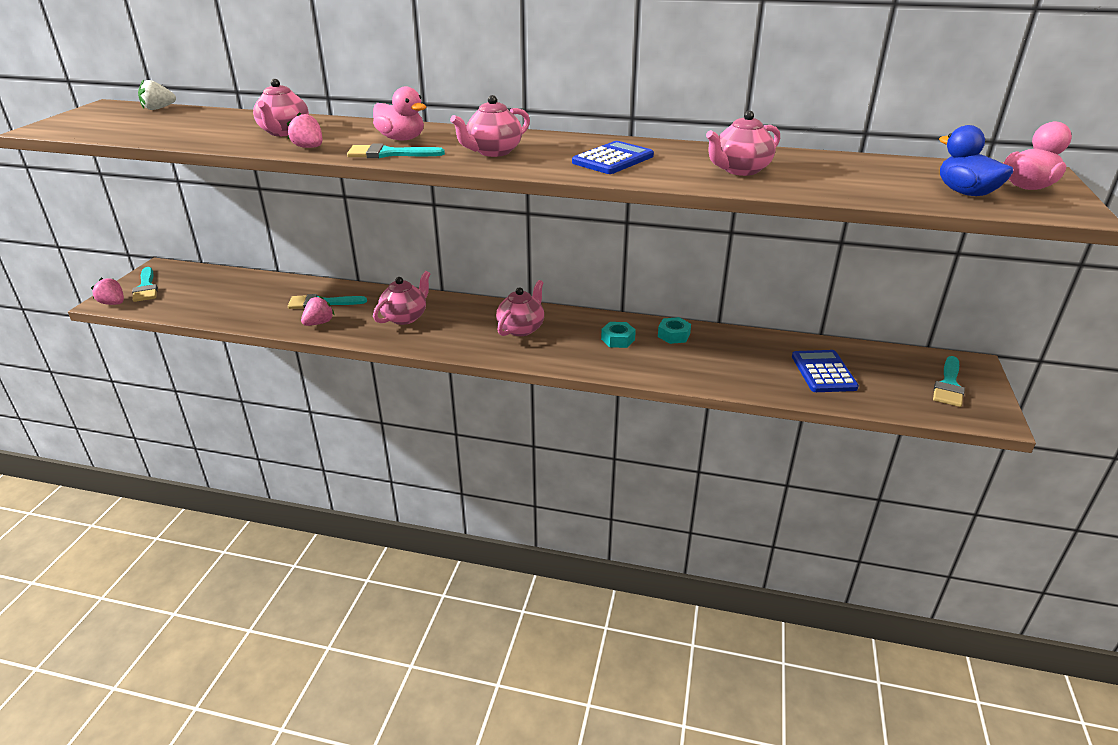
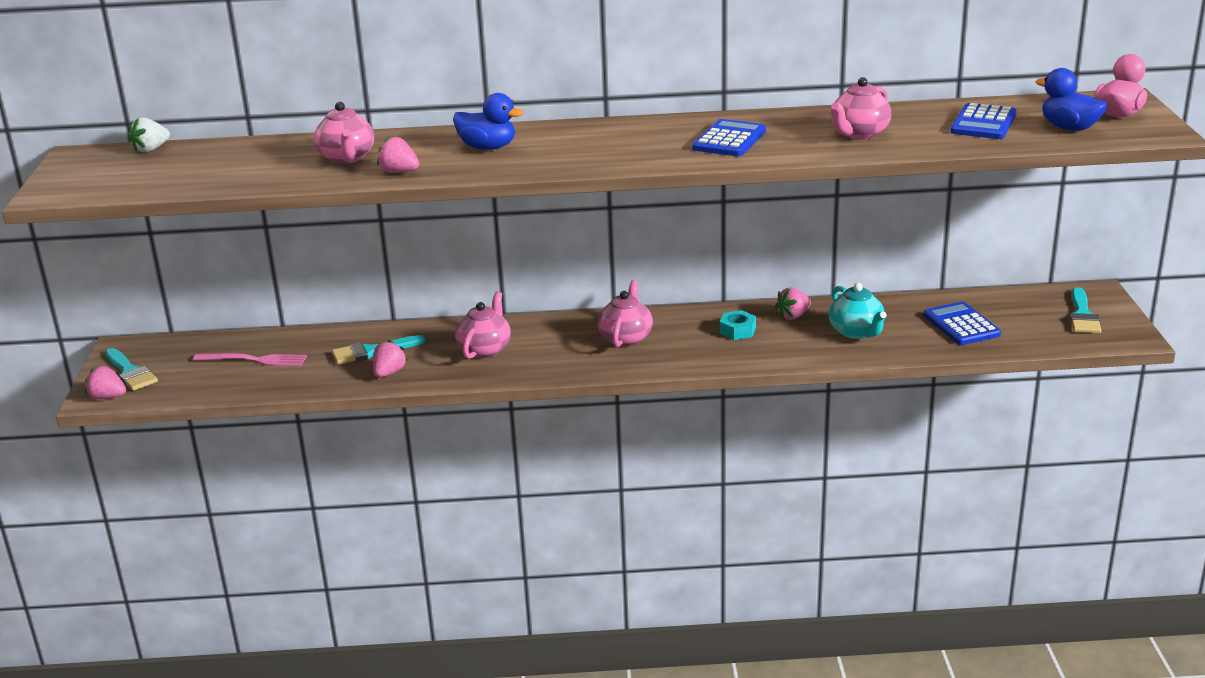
camera: 15 degrees left, 5 degrees down
turquoise brush [347,144,445,158] -> none
pink duck [373,87,426,141] -> blue duck [453,93,524,150]
pink teapot [450,95,530,157] -> none
turquoise nut [658,317,691,344] -> pink strawberry [775,287,811,320]
none -> pink fork [193,353,307,366]
none -> turquoise teapot [829,283,886,339]
none -> blue calculator [950,103,1017,139]

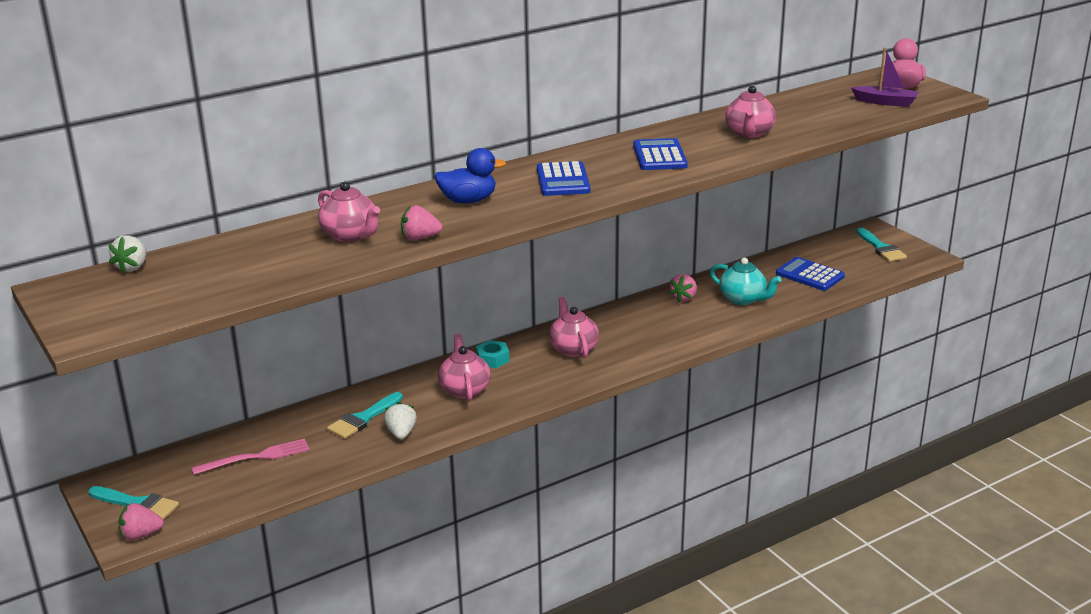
camera: 30 degrees left, 0 degrees up
pink strawberry [373,340,408,377] -> white strawberry [384,402,417,439]
turquoise nut [720,310,756,340] -> turquoise nut moved to [476,340,509,368]
blue calculator [950,103,1017,139] -> blue calculator moved to [537,161,591,196]
blue duck [1036,68,1107,131] -> purple boat [851,47,918,107]

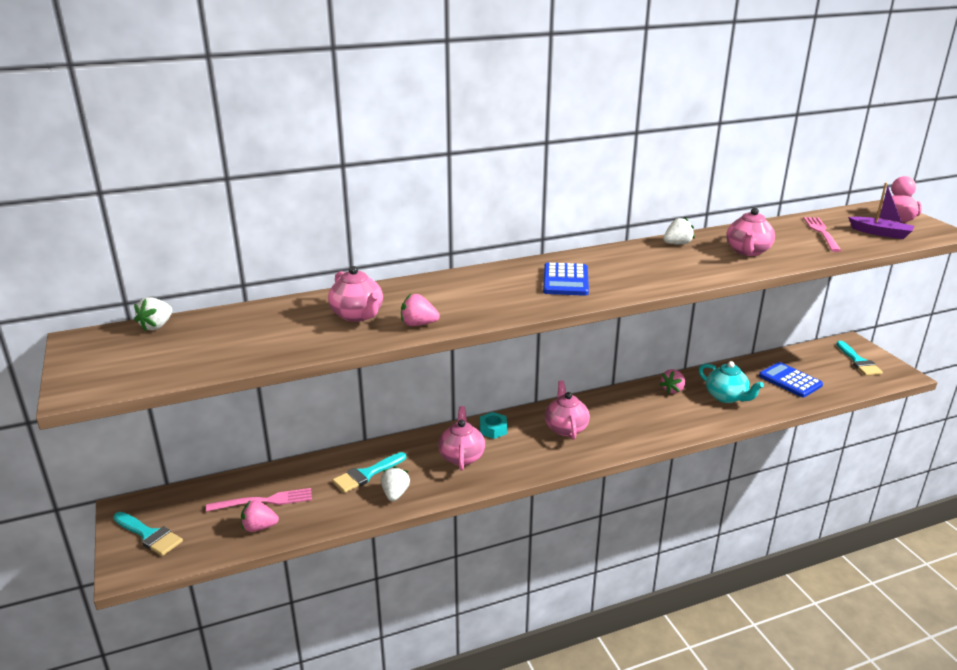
camera: 10 degrees right, 0 degrees up
pink strawberry [118,503,164,540] -> pink strawberry moved to [241,500,279,532]
blue duck [434,148,506,204] -> none
blue calculator [633,138,688,170] -> none
none -> white strawberry [663,218,695,245]
none -> pink fork [804,217,841,252]

